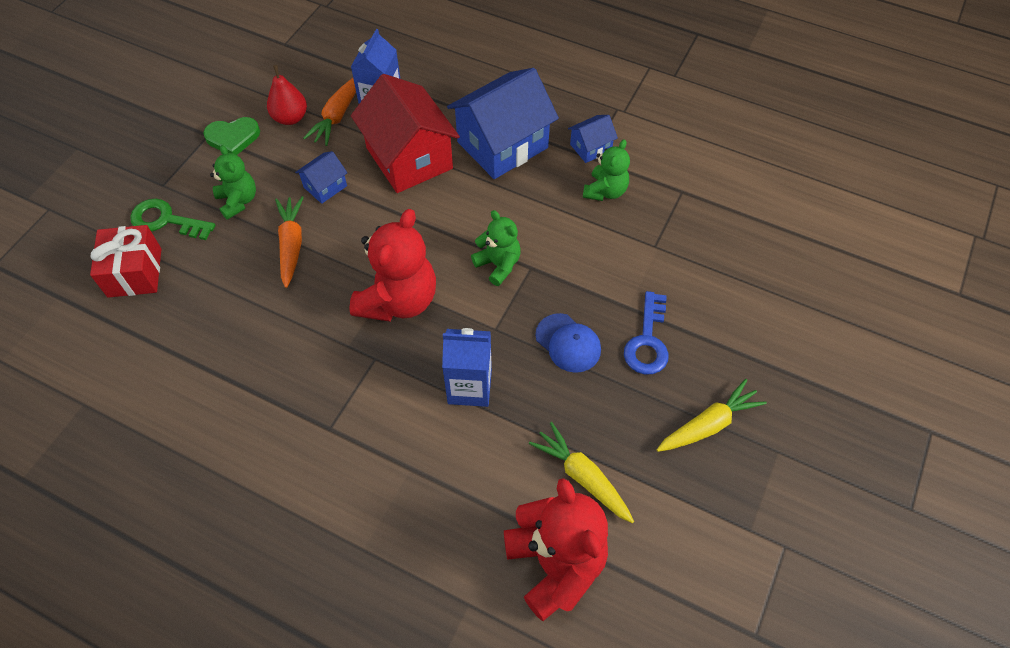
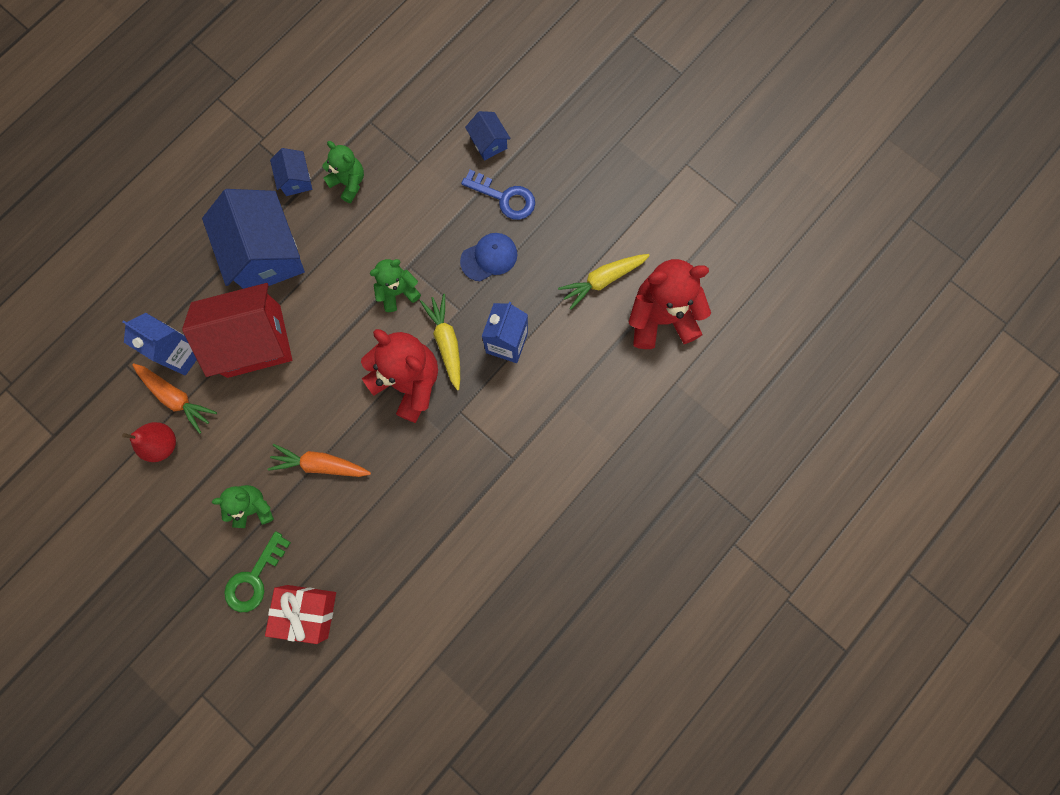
camera: 75 degrees left, 20 degrees up
green heart [203,117,260,155] -> none
blue house [295,151,347,204] -> blue house moved to [465,111,511,161]
yellow carrot [657,379,767,452] -> yellow carrot moved to [420,294,460,390]

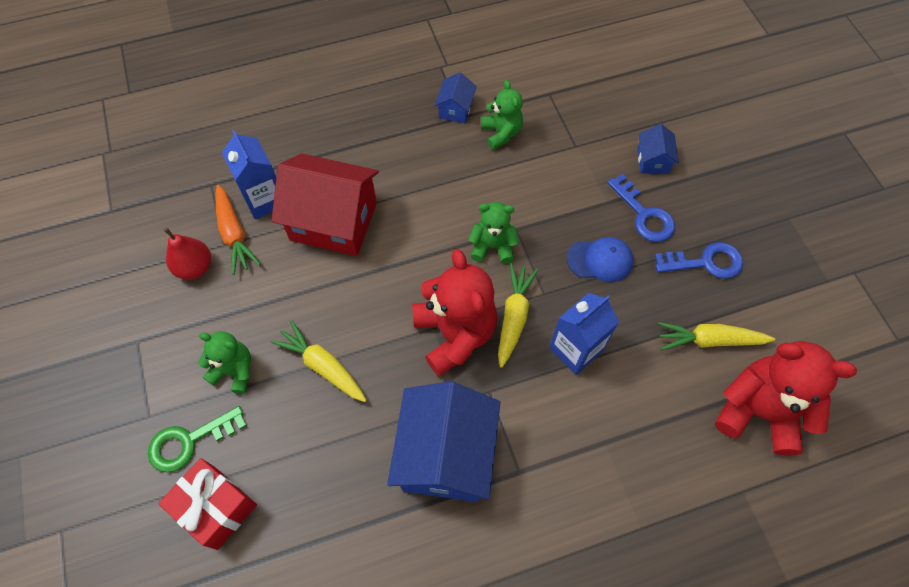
camera: 30 degrees right, 15 degrees down
blue house [202,189,305,289] -> blue house moved to [387,381,500,502]
orange carrot [268,444,371,477] -> yellow carrot [271,320,367,402]
none -> blue key [654,242,743,279]

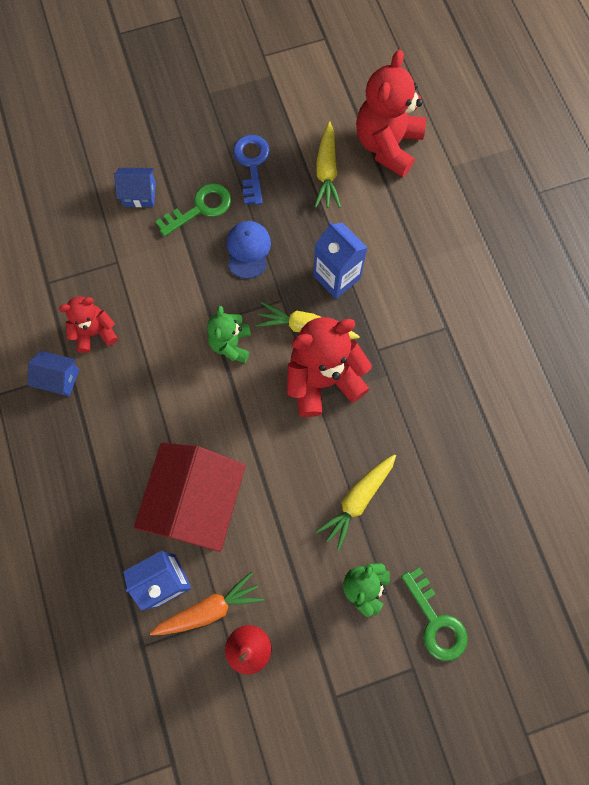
camera: 90 degrees left, 10 degrees up
red gift [158,458,257,550] -> none
blue house [387,381,500,502] -> none
green teddy bear [481,80,523,150] -> red teddy bear [59,296,118,353]
blue key [608,174,675,242] -> green key [155,184,231,237]

